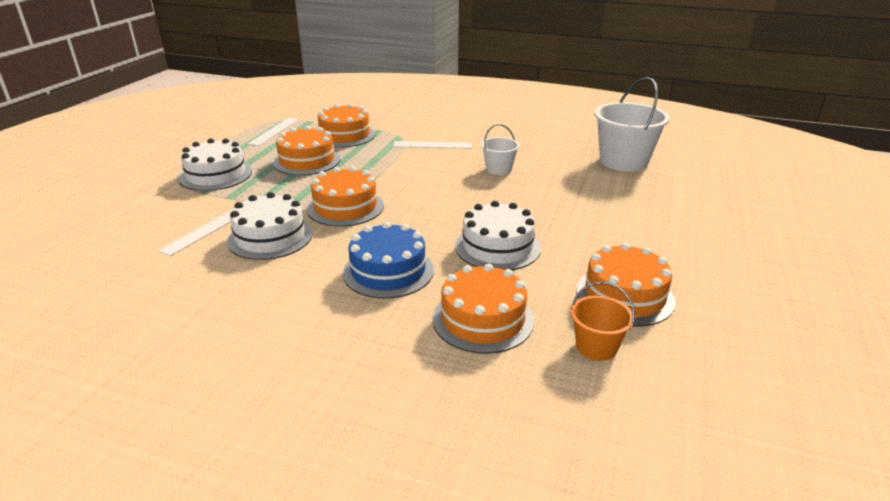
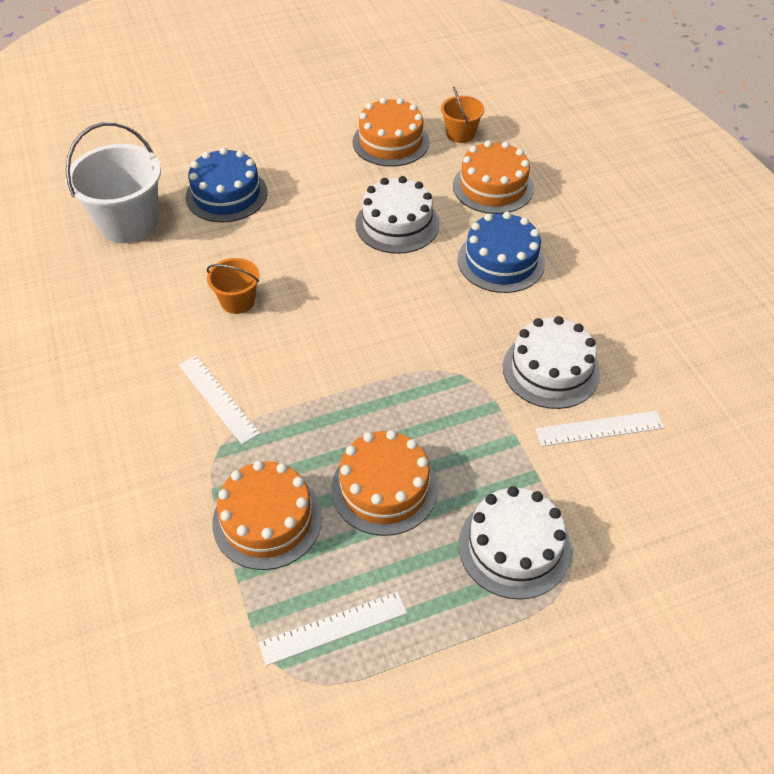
camera: 130 degrees left, 20 degrees up
orange cake [307,166,384,227] -> none
white bucket [481,124,520,175] -> orange bucket [207,258,259,314]
none -> blue cake [186,148,268,222]

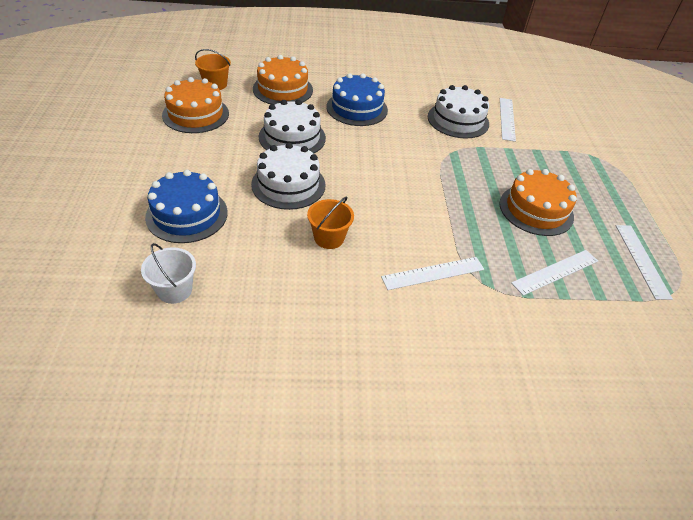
camera: 75 degrees left, 5 degrees down
white bucket [66,122,161,243] -> white bucket [141,243,196,304], size x0.53
orange cake [212,460,322,570] -> white ruler [511,250,598,296]
white cake [459,486,571,600] -> white cake moved to [251,143,325,210]

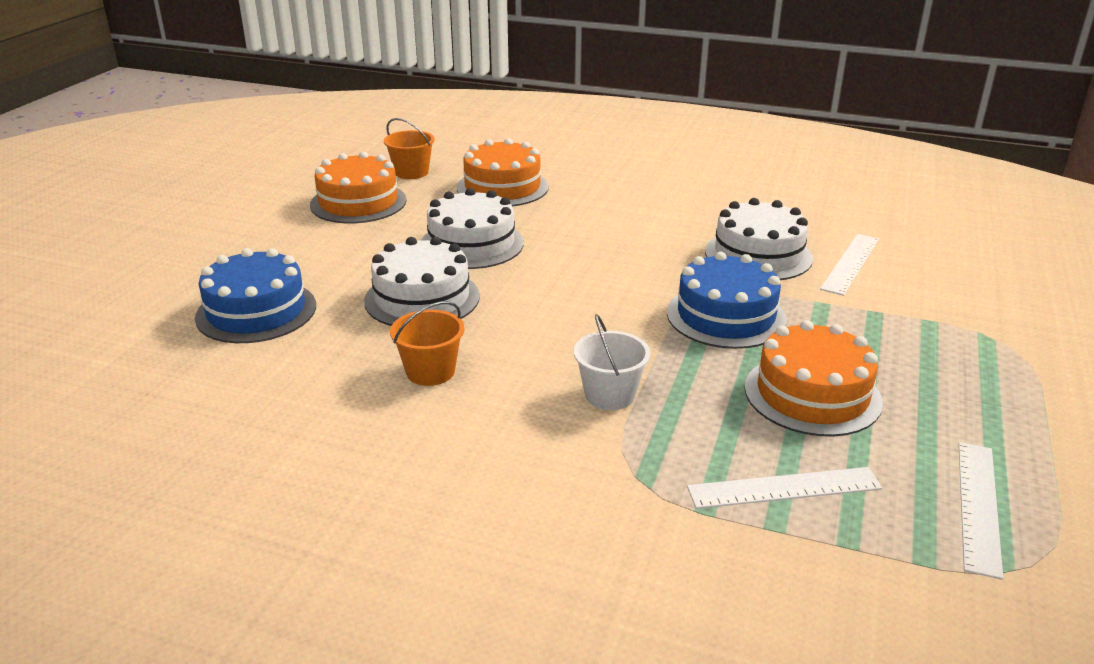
camera: 25 degrees right, 15 degrees down
white bucket [141,243,196,304] -> white bucket moved to [574,314,651,410]
blue cake [326,73,388,126] -> blue cake moved to [667,252,787,349]
white ruler [381,257,484,290] -> none

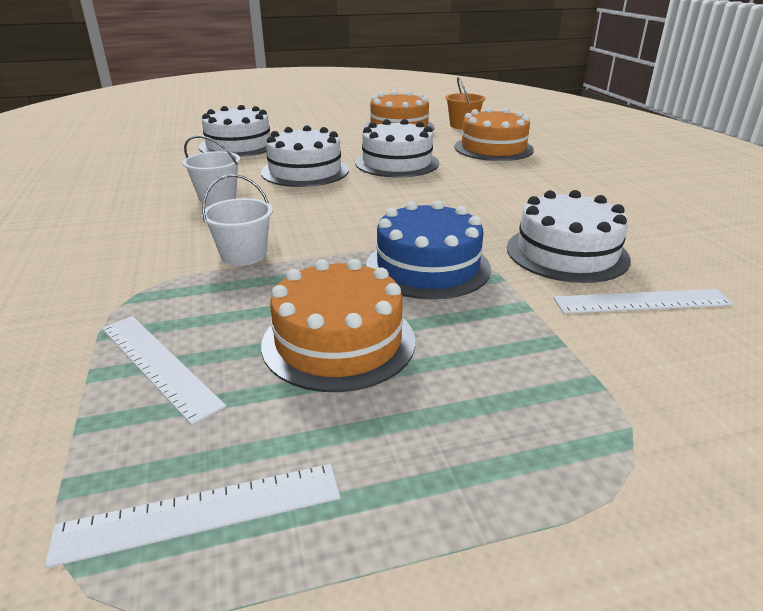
camera: 55 degrees right, 0 degrees up
blue cake [195,248,316,343] -> white cake [199,105,270,157]
orange bucket [390,301,465,386] -> white bucket [183,135,240,204]

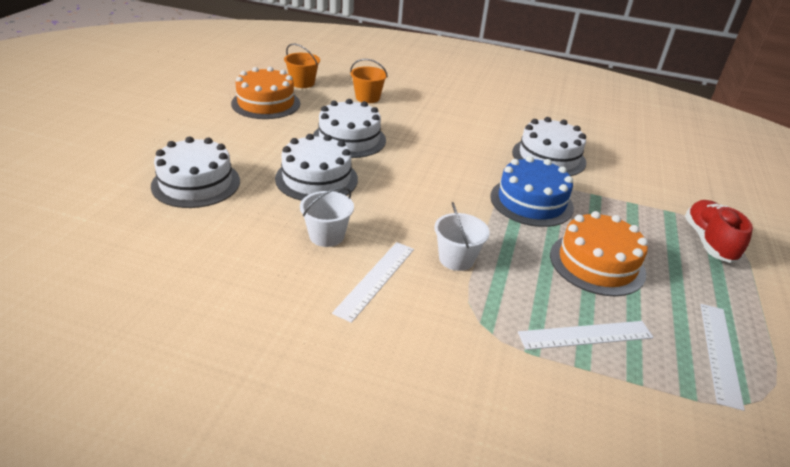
camera: 60 degrees left, 5 degrees up
orange cake [454,107,534,161] -> orange bucket [350,59,388,103]
white ruler [553,289,733,314] -> white ruler moved to [332,242,414,323]
none -> red shoe [685,200,753,263]

